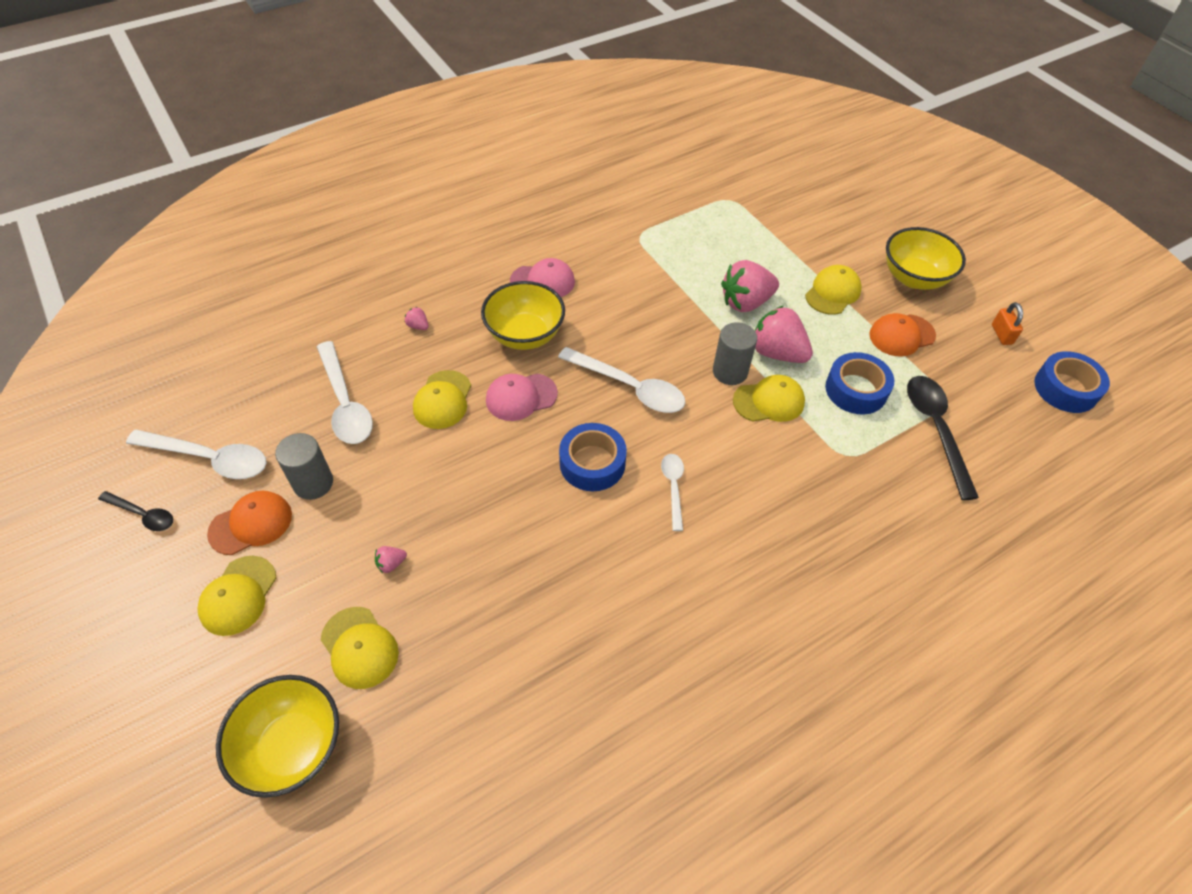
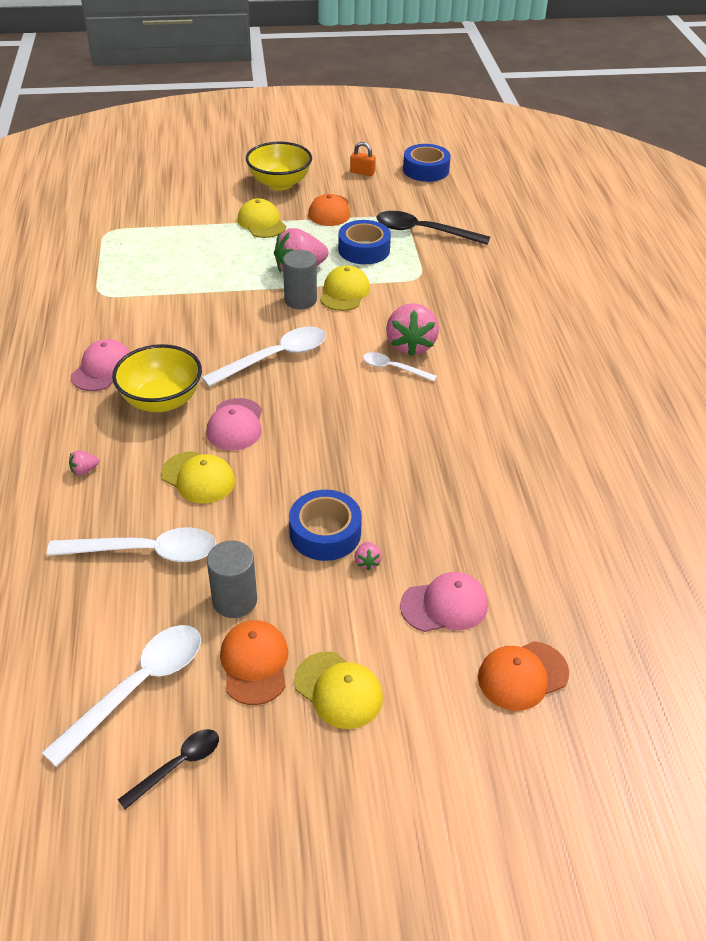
camera: 65 degrees left, 10 degrees down
yellow bowl [216,675,339,798] -> orange cap [478,641,569,711]
yellow cap [321,607,399,689] -> pink cap [400,572,488,632]
blue tape [559,423,627,491] -> blue tape moved to [289,490,362,561]
pink strawberry [721,260,779,312] -> pink strawberry moved to [386,303,439,357]

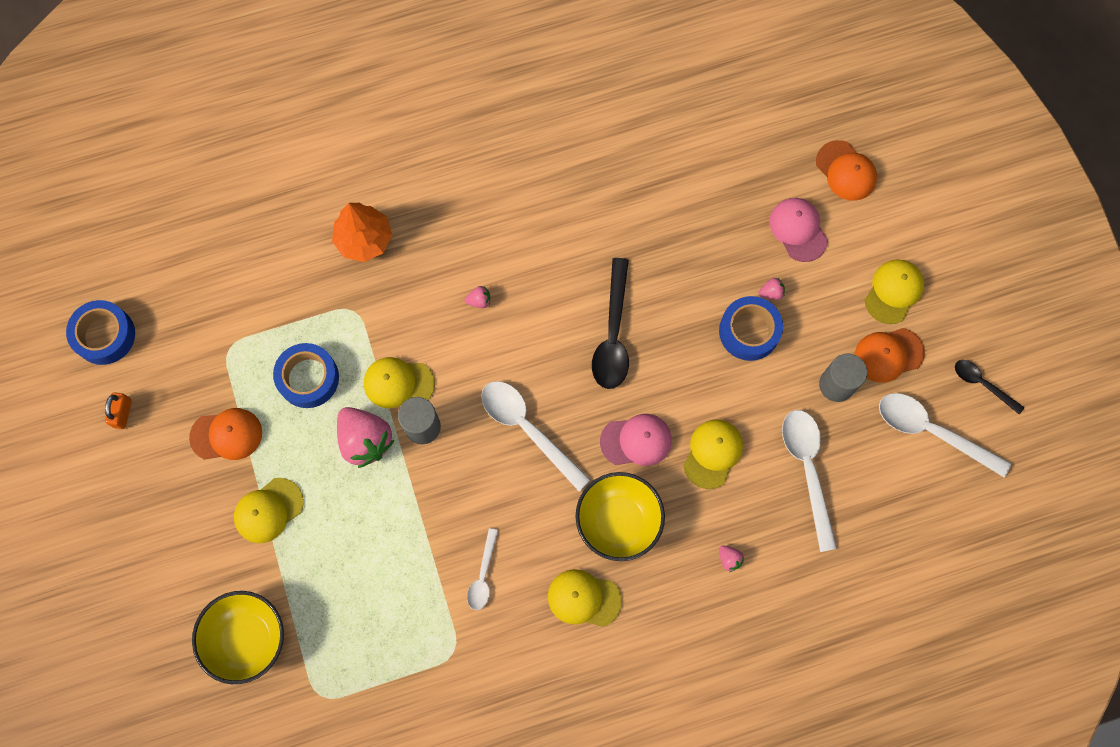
camera: 100 degrees left, 30 degrees up
pink cap [71,339,130,391] -> yellow cap [548,569,622,627]
yellow bowl [246,142,312,190] -> yellow bowl moved to [192,591,284,684]
white spoon [363,352,437,381] -> white spoon moved to [467,528,498,610]
black spoon [376,211,490,245] -> black spoon moved to [592,258,629,389]
pink strawberry [386,303,439,357] -> pink strawberry [465,286,490,308], size x0.42
none -> orange tree [332,203,392,262]

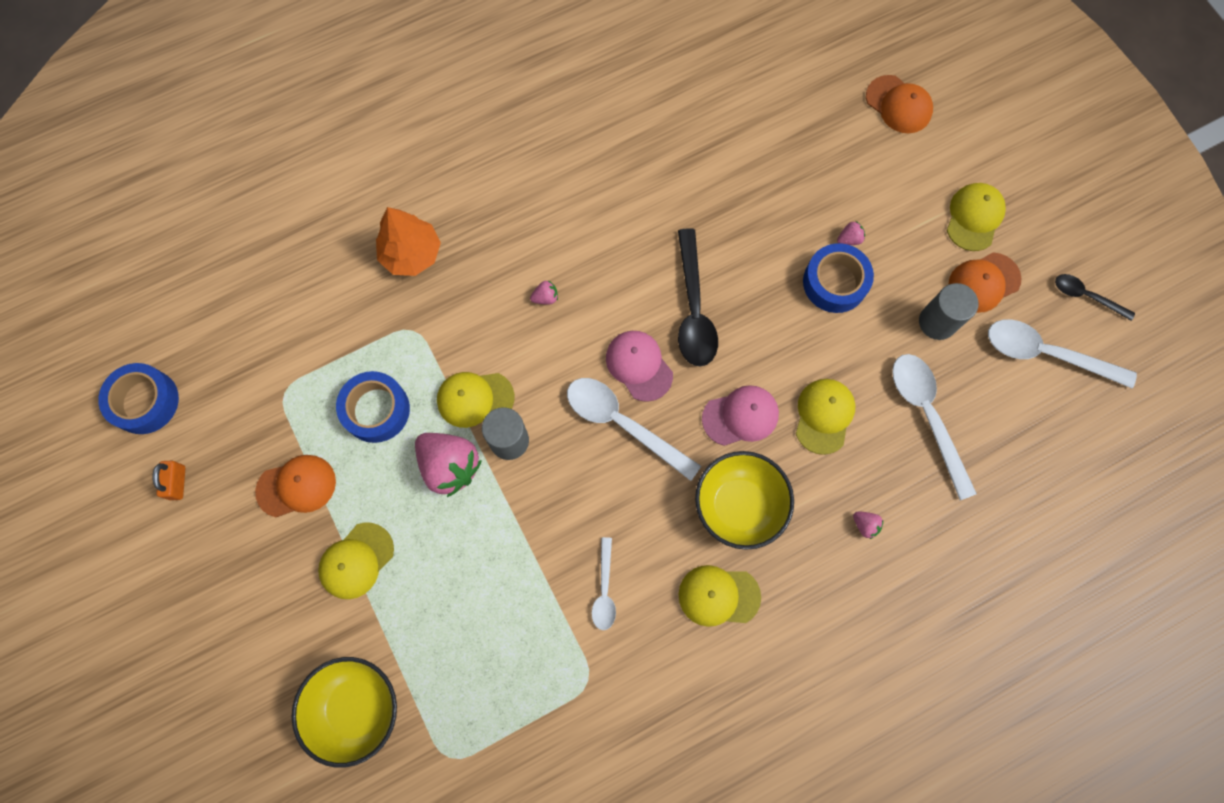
camera: 10 degrees left, 0 degrees up
pink cap [769,198,828,262] -> pink cap moved to [606,331,673,402]

